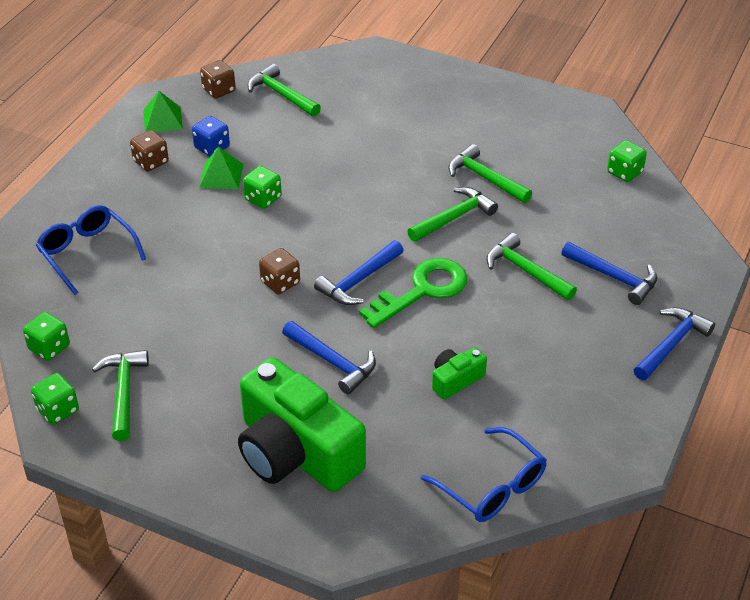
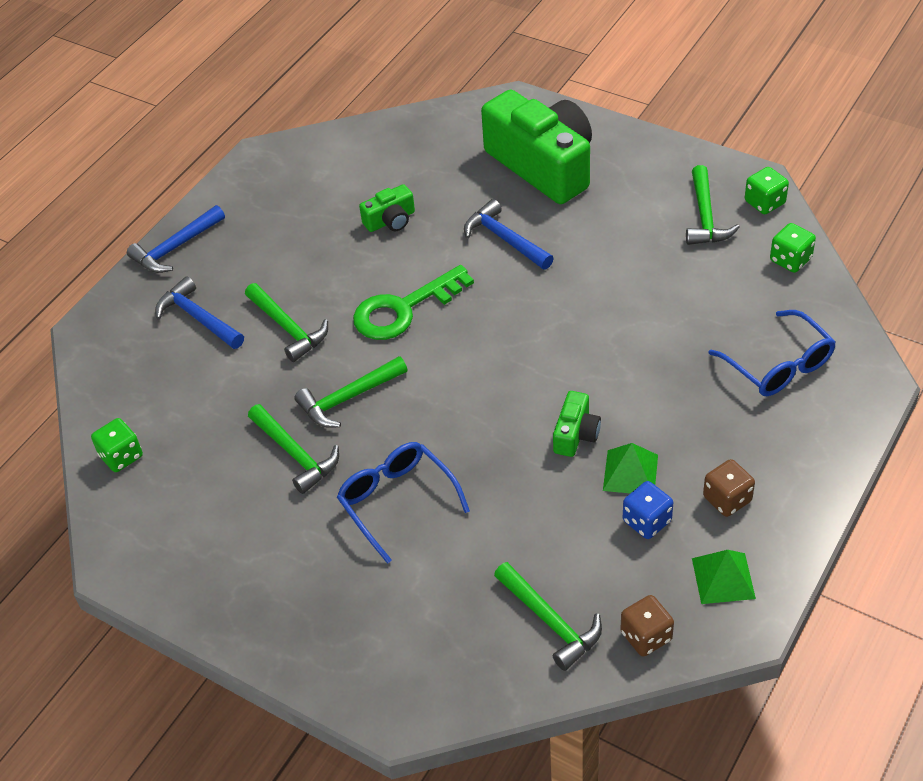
camera: 170 degrees left, 5 degrees up
green dice [243,166,282,209] -> green camera [553,391,601,457]
brown dice [259,248,300,294] -> none
blue hammer [314,240,404,305] -> none
blue glasses [421,427,547,522] -> blue glasses moved to [337,442,470,564]

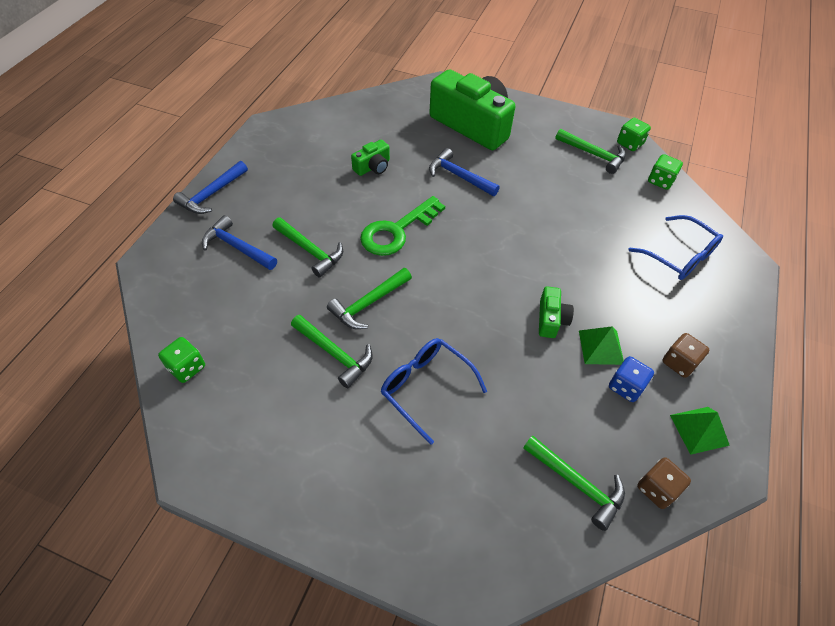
camera: 15 degrees left, 5 degrees up
green hammer [686,165,740,245] -> green hammer turned 45 degrees counterclockwise [555,129,626,174]

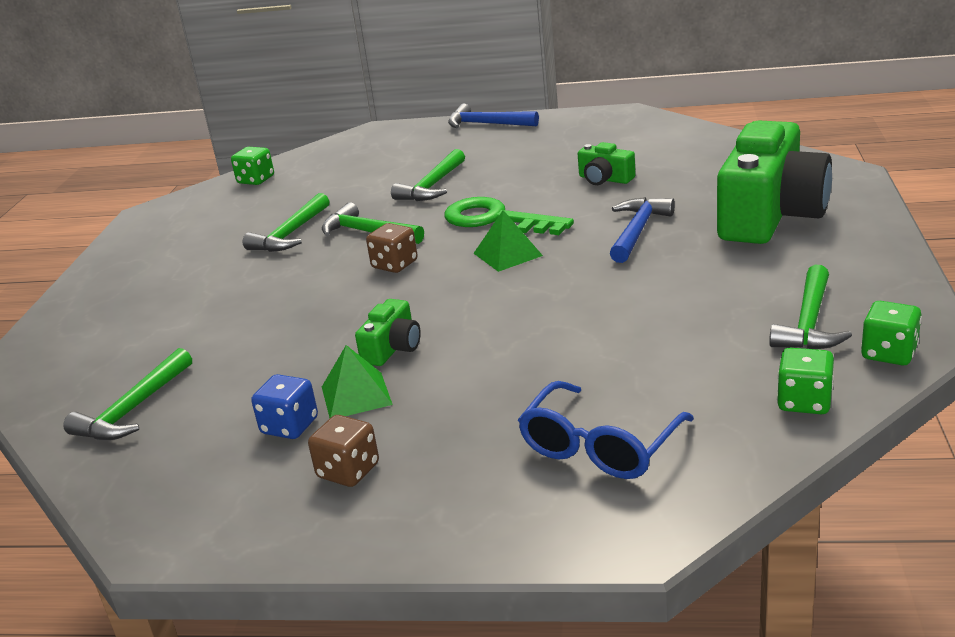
camera: 80 degrees right, 25 degrees down
blue hammer [202,215,277,270] -> none
blue glasses [381,338,487,445] -> none
green camera [539,286,574,338] -> green camera turned 60 degrees counterclockwise [355,299,421,366]
brown dice [637,457,691,509] -> brown dice moved to [366,223,418,273]
green pyramid [670,407,730,455] -> green pyramid moved to [474,210,543,272]

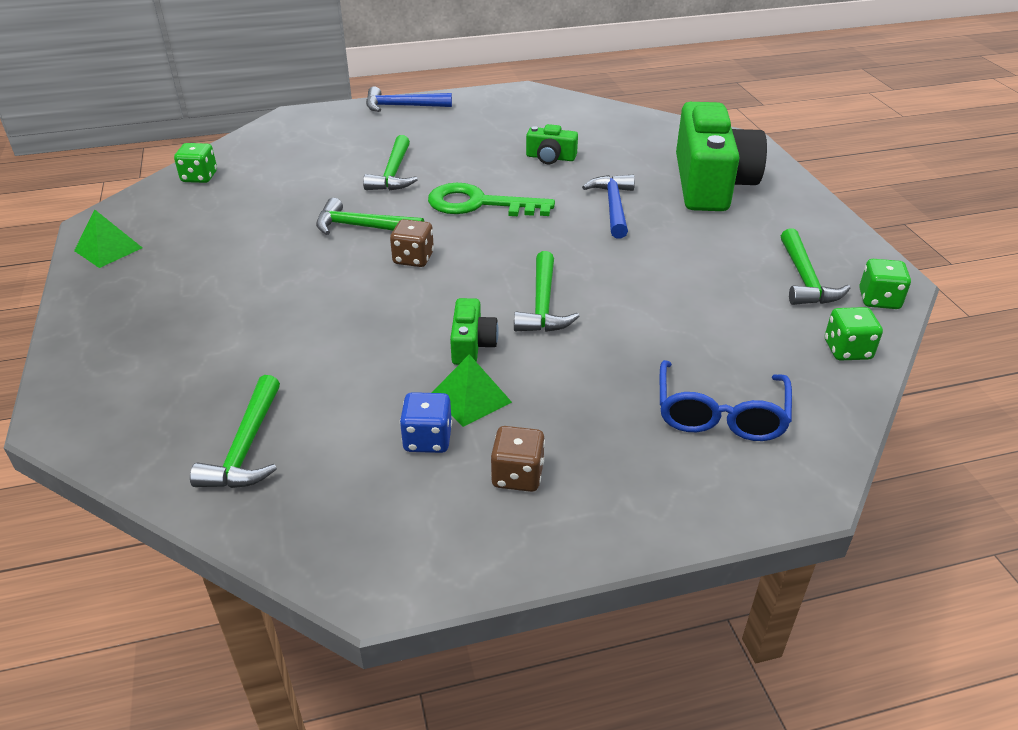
camera: 25 degrees left, 10 degrees up
green hammer [243,193,329,252] -> green hammer moved to [514,251,580,332]
green pyramid [474,210,543,272] -> green pyramid moved to [74,209,142,268]

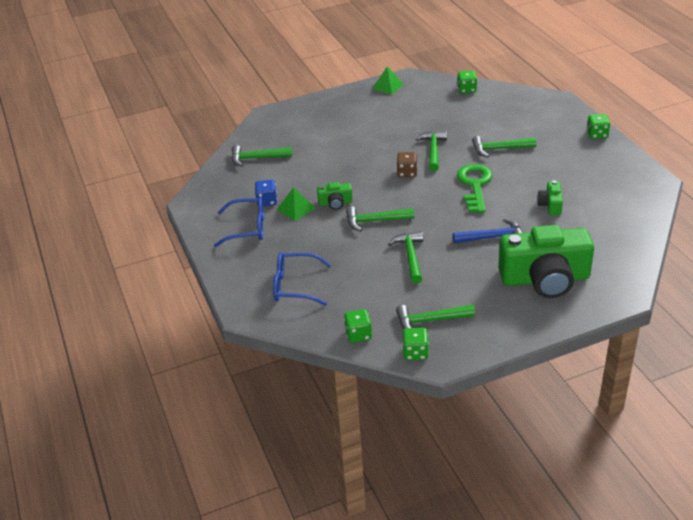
camera: 85 degrees right, 0 degrees up
blue hammer [366,86,452,112] -> green dice [587,114,610,139]
brown dice [491,426,545,492] -> blue glasses [214,197,264,247]
none -> green hammer [388,231,423,284]

